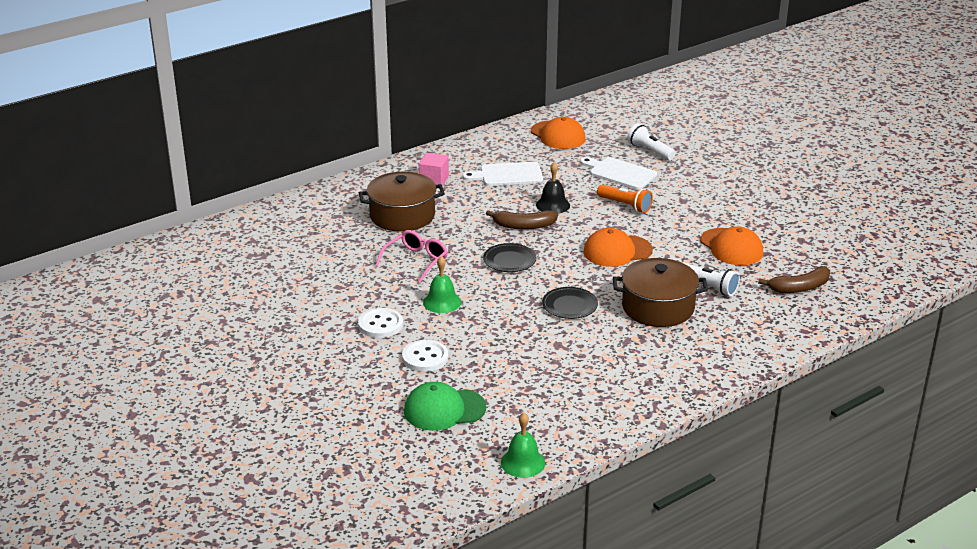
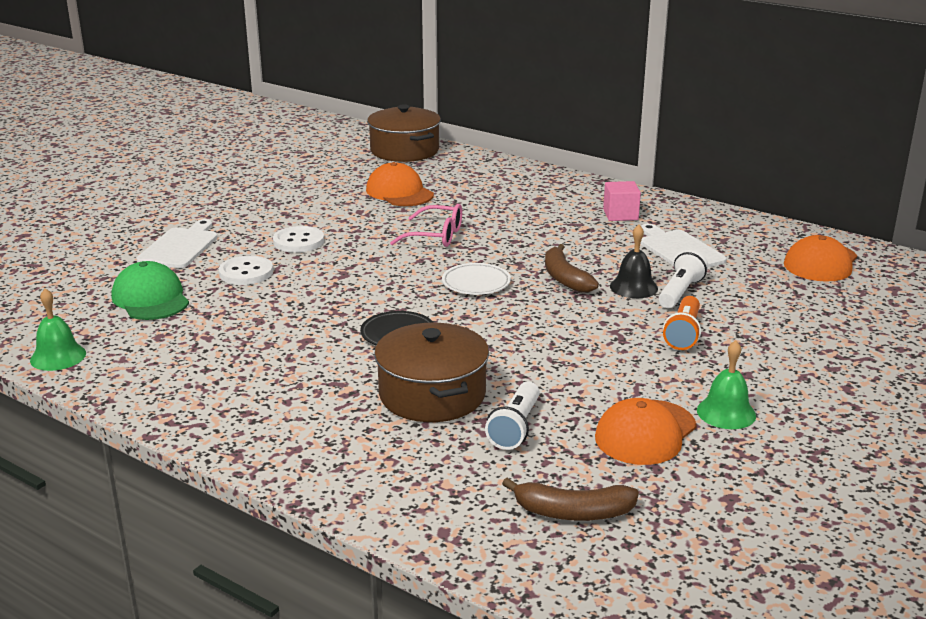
camera: 70 degrees right, 5 degrees down
brown pot [359,172,445,232] -> brown pot moved to [367,104,441,162]
green bell [423,256,461,313] -> green bell moved to [697,340,756,429]
black plate [483,243,536,272] -> white plate [442,263,511,295]
white cutting board [580,157,657,190] -> white cutting board moved to [137,219,218,268]
orange cap [583,228,653,267] -> orange cap moved to [366,162,434,206]
white flashlight [627,123,676,160] -> white flashlight moved to [659,249,708,308]
brown banana [758,266,830,293] -> brown banana turned 45 degrees counterclockwise [502,478,639,521]

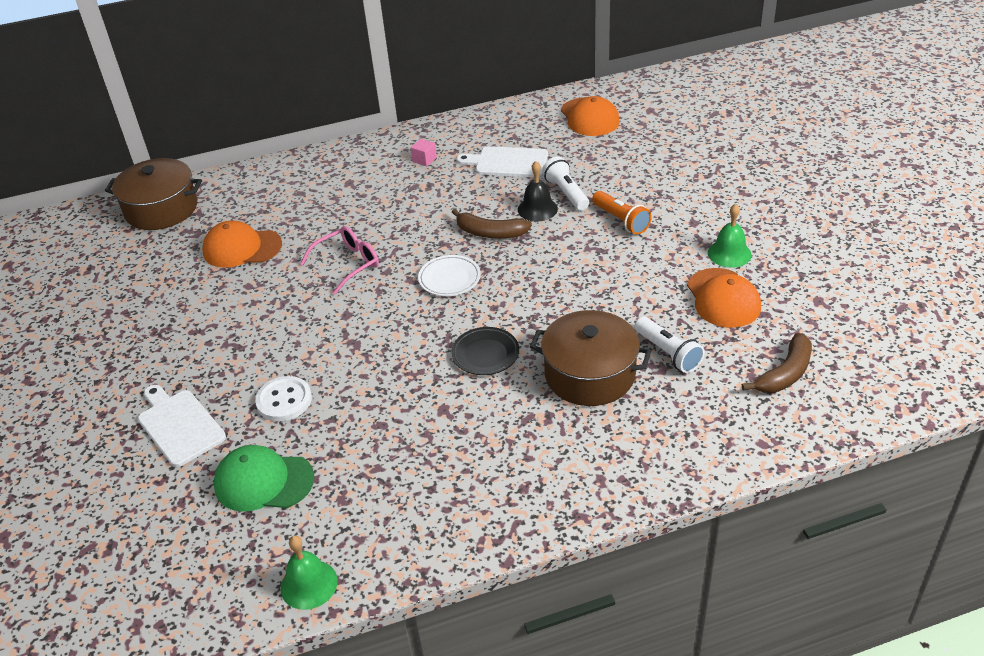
camera: 50 degrees left, 15 degrees up
white button [273,226,324,253] -> none
pink cube [603,181,641,221] -> pink cube [411,139,437,166], size x0.66

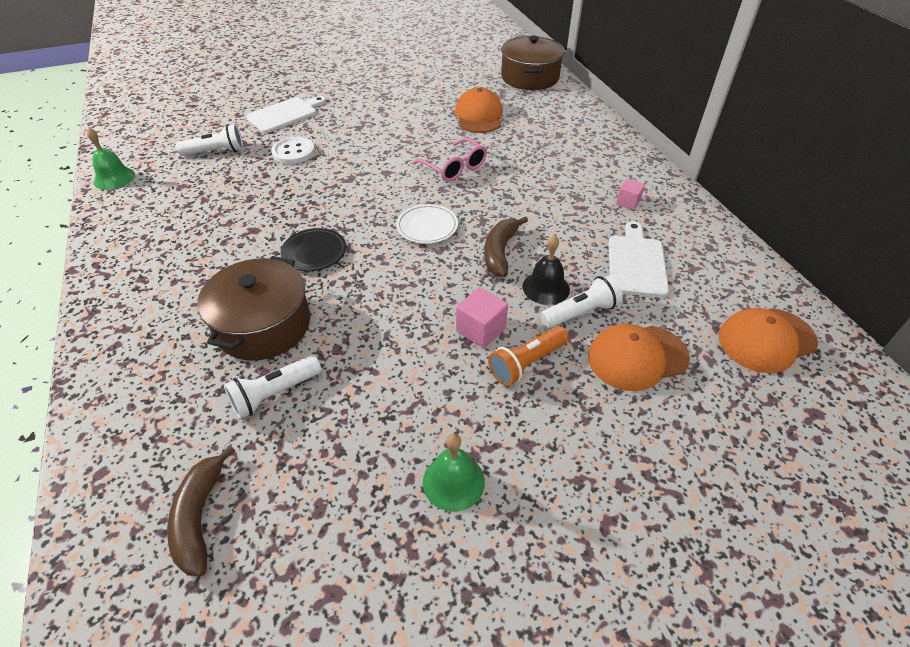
camera: 85 degrees right, 5 degrees up
green cap [214,445,314,512] -> white flashlight [176,124,243,156]
orange cap [687,268,761,328] -> orange cap moved to [588,324,690,391]
brown banana [742,333,812,393] -> brown banana turned 45 degrees clockwise [167,445,235,576]
none -> pink cube [456,287,508,348]

